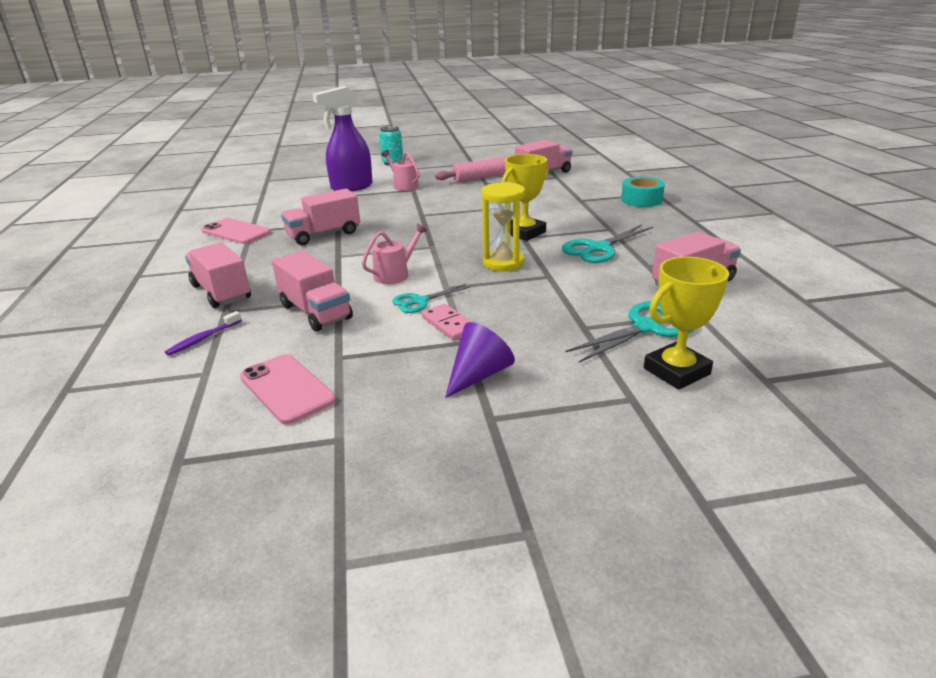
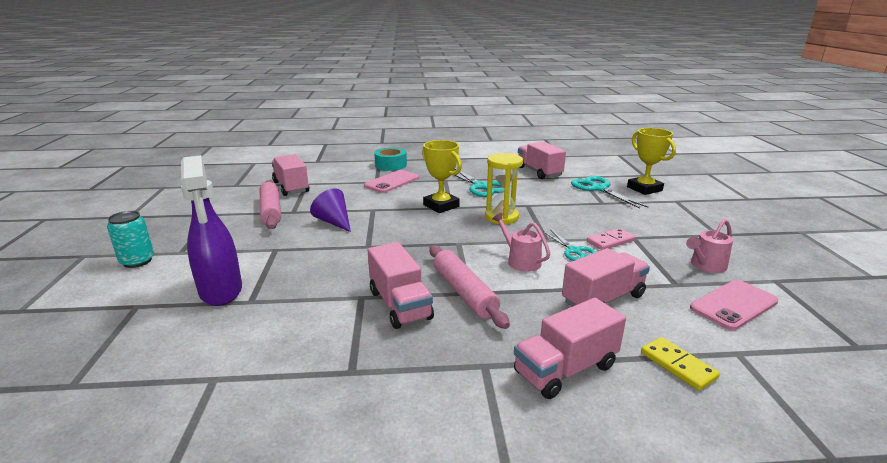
camera: 85 degrees left, 5 degrees down
purple toothbrush [165,311,242,356] -> yellow domino [641,337,720,391]
pink phone [201,218,271,244] -> pink phone moved to [364,170,419,193]
pink watering can [381,150,420,191] -> pink watering can moved to [686,219,733,273]
purple cone [445,322,515,398] -> purple cone moved to [310,188,351,232]
none -> pink rolling pin [429,245,510,329]

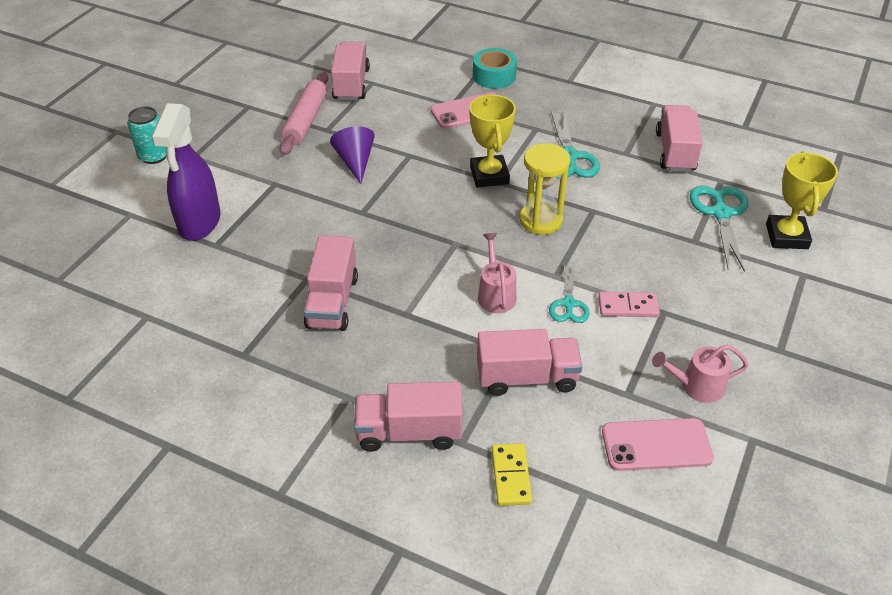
camera: 30 degrees right, 20 degrees up
pink rolling pin [429,245,510,329] -> none

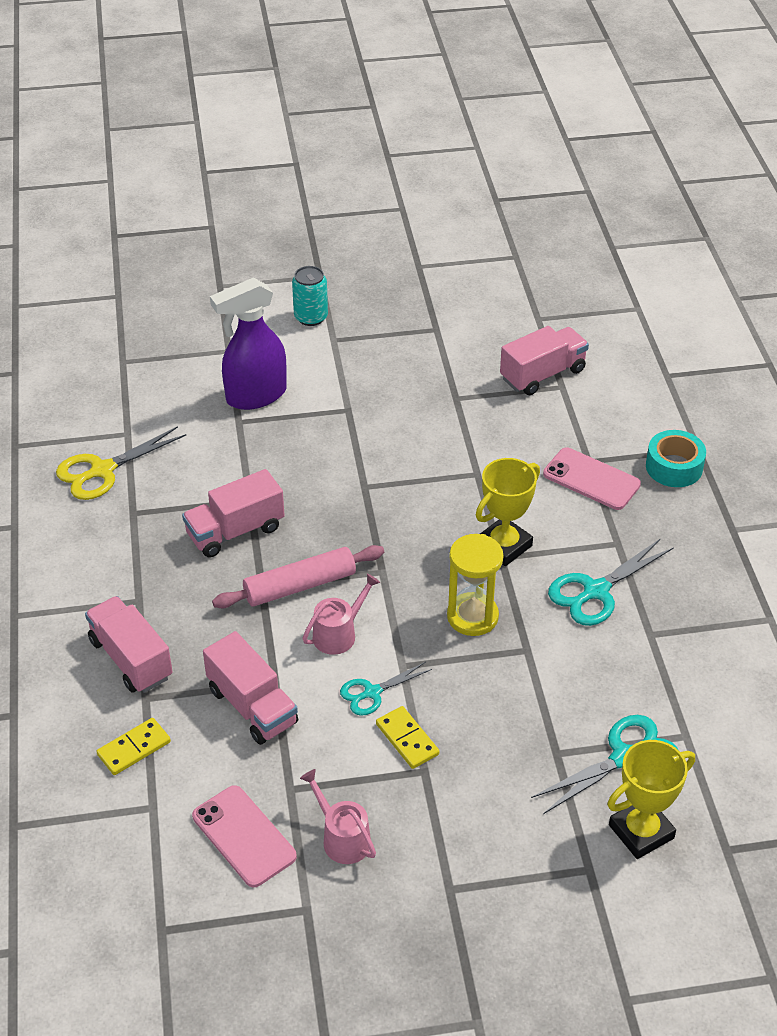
camera: 55 degrees right, 0 degrees up
pink rolling pin [279,72,328,156] -> pink rolling pin moved to [212,545,384,608]
purple cone [330,126,375,184] -> none
pink domino [598,292,660,317] -> yellow domino [376,706,439,769]
pink truck [656,105,703,172] -> none
none -> yellow scissors [56,426,186,500]

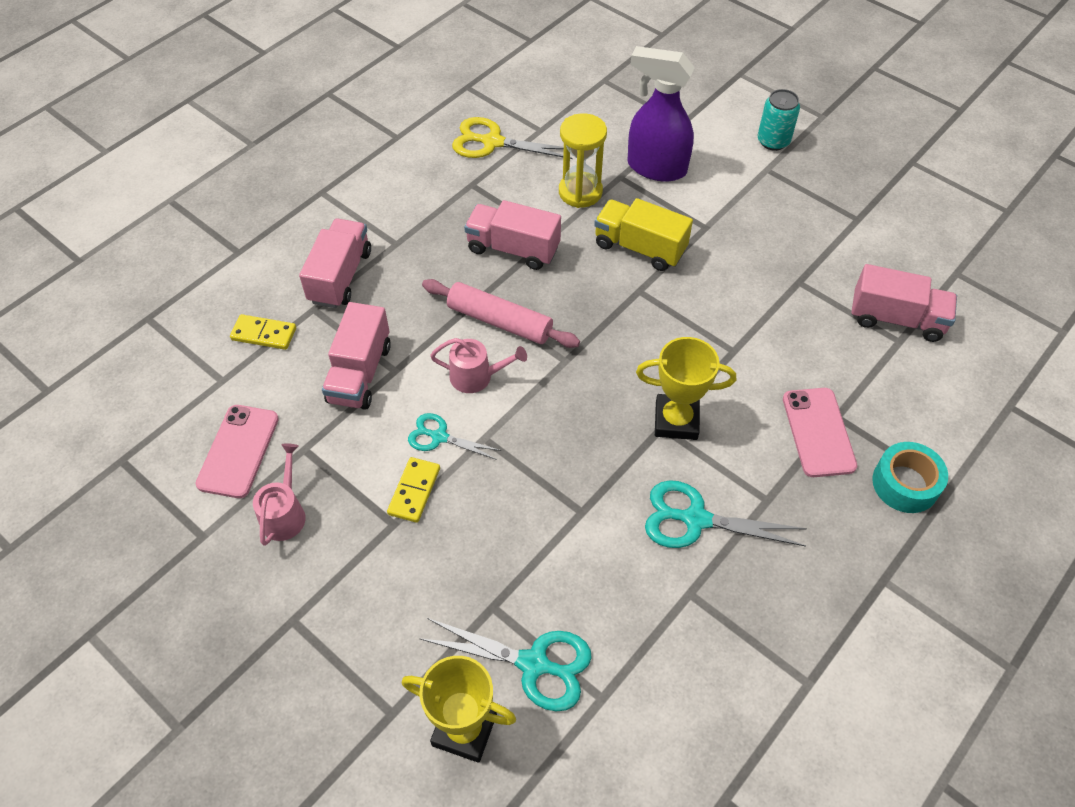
camera: 50 degrees right, 10 degrees up
yellow hourglass [447,534,504,636] -> yellow hourglass moved to [559,113,607,208]
none -> yellow truck [594,198,693,271]

